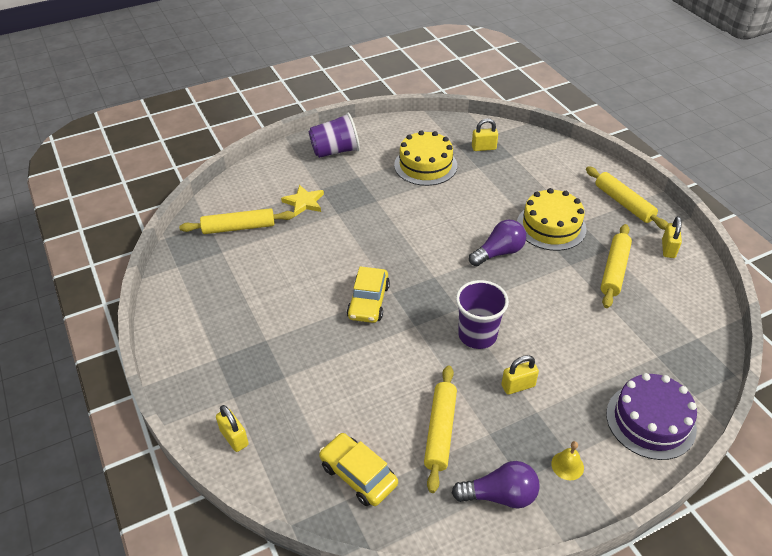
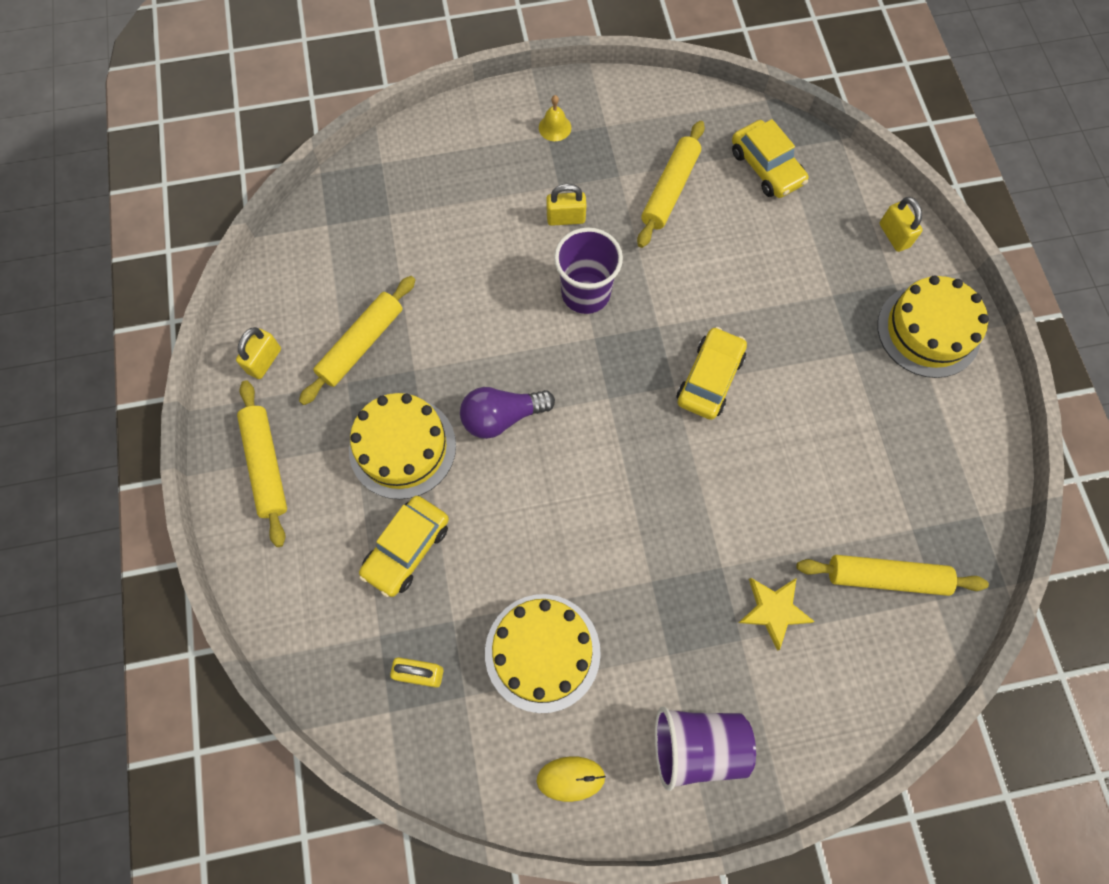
camera: 165 degrees left, 25 degrees up
purple light bulb [452,461,540,508] -> none
purple cake [606,373,697,460] -> none
none -> yellow car [359,496,449,597]
none -> yellow mouse [537,756,606,802]
none -> yellow cake [877,276,989,378]

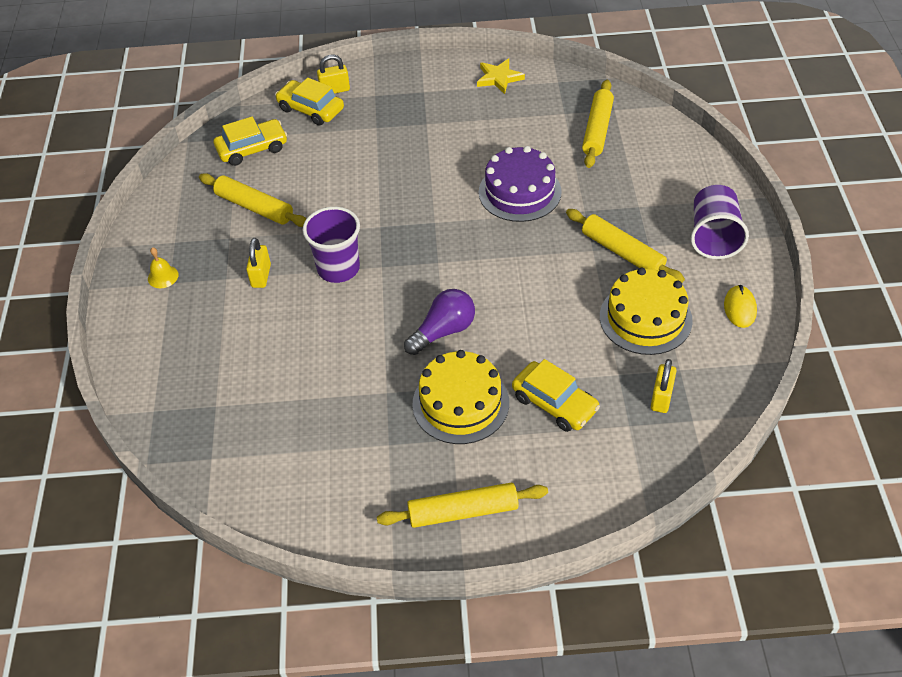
camera: 80 degrees left, 20 degrees down
yellow padlock [236,327,281,379] -> none
yellow rolling pin [299,276,415,405] -> yellow rolling pin moved to [566,209,685,283]
purple light bulb [460,387,555,439] -> purple light bulb turned 120 degrees counterclockwise [404,289,475,355]
yellow car [677,327,747,420] -> yellow car moved to [275,78,344,126]
yellow star [738,578,815,651] -> yellow star moved to [477,58,525,94]
yellow cake [877,276,989,378] -> none
none -> purple cake [479,146,561,222]

